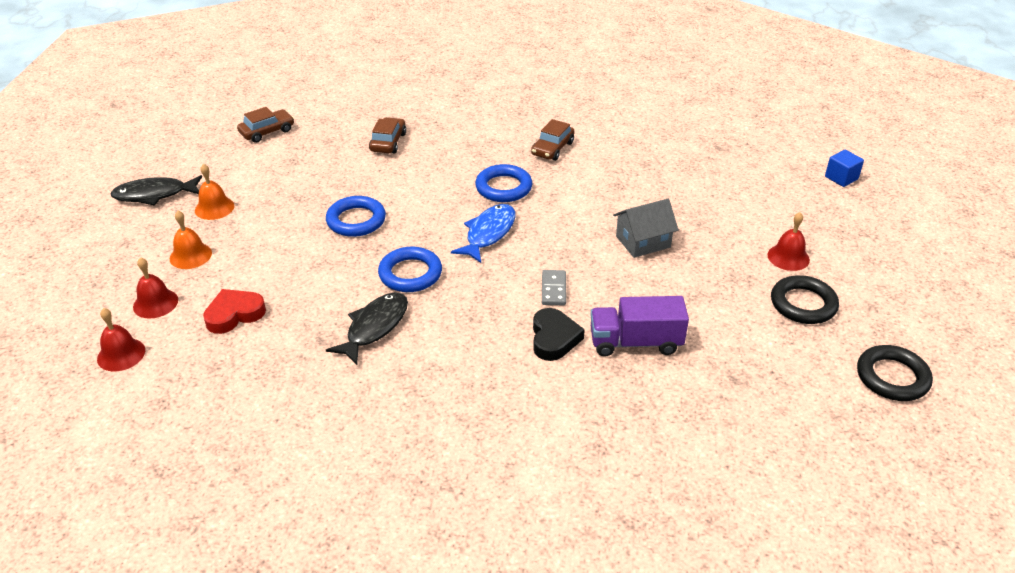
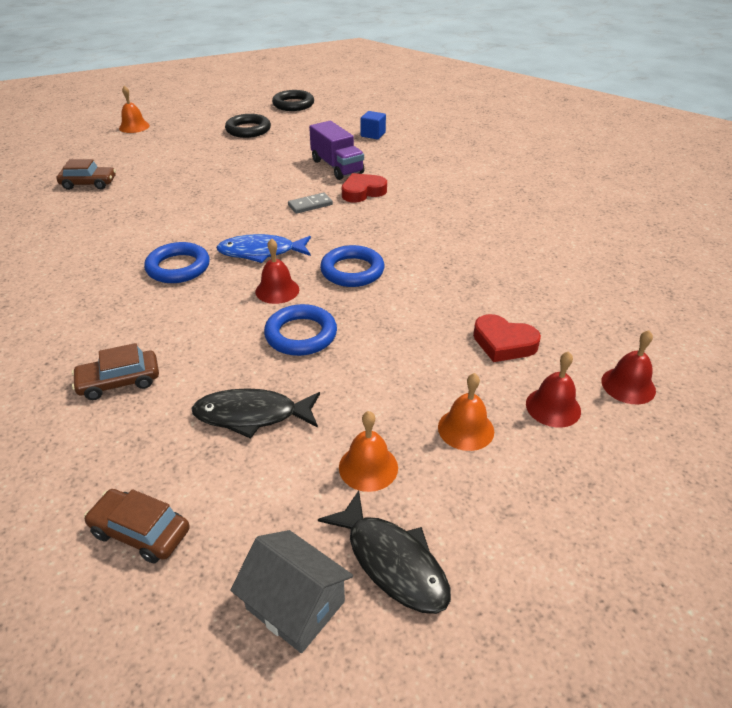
camera: 120 degrees left, 0 degrees up
black fish [326,292,408,365] -> black fish moved to [192,388,320,439]
brown car [531,119,574,161] -> brown car moved to [57,159,116,190]
black heart [533,308,585,361] -> red heart [342,173,387,203]
grey house [613,199,678,258] -> grey house moved to [230,530,353,653]
red bell [767,212,810,271] -> red bell moved to [255,238,299,304]
blue cube [825,150,864,187] -> blue cube moved to [361,111,386,139]
none -> orange bell [119,86,150,133]

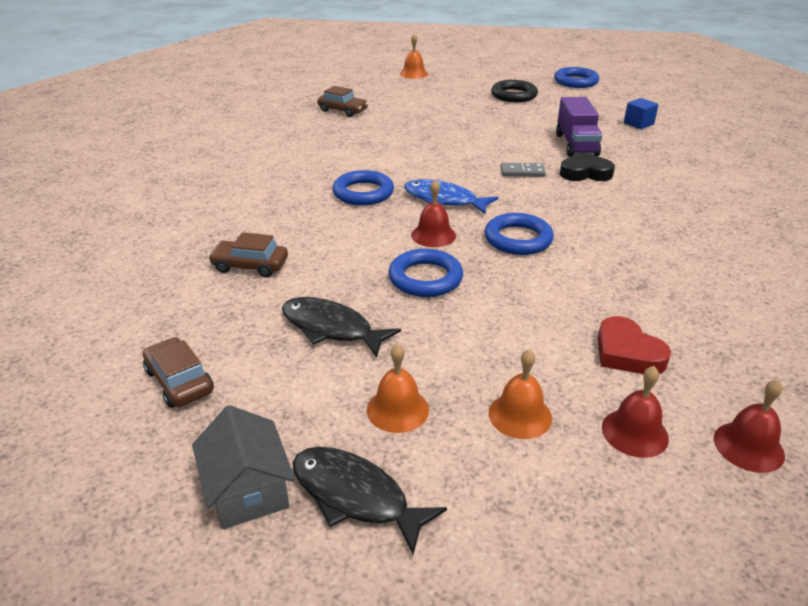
camera: 30 degrees right, 5 degrees down
black ring [272,90,314,111] -> blue ring [554,67,599,88]
black fish [318,490,451,614] -> black fish turned 135 degrees clockwise [292,447,447,555]
red heart [342,173,387,203] -> black heart [560,152,615,181]

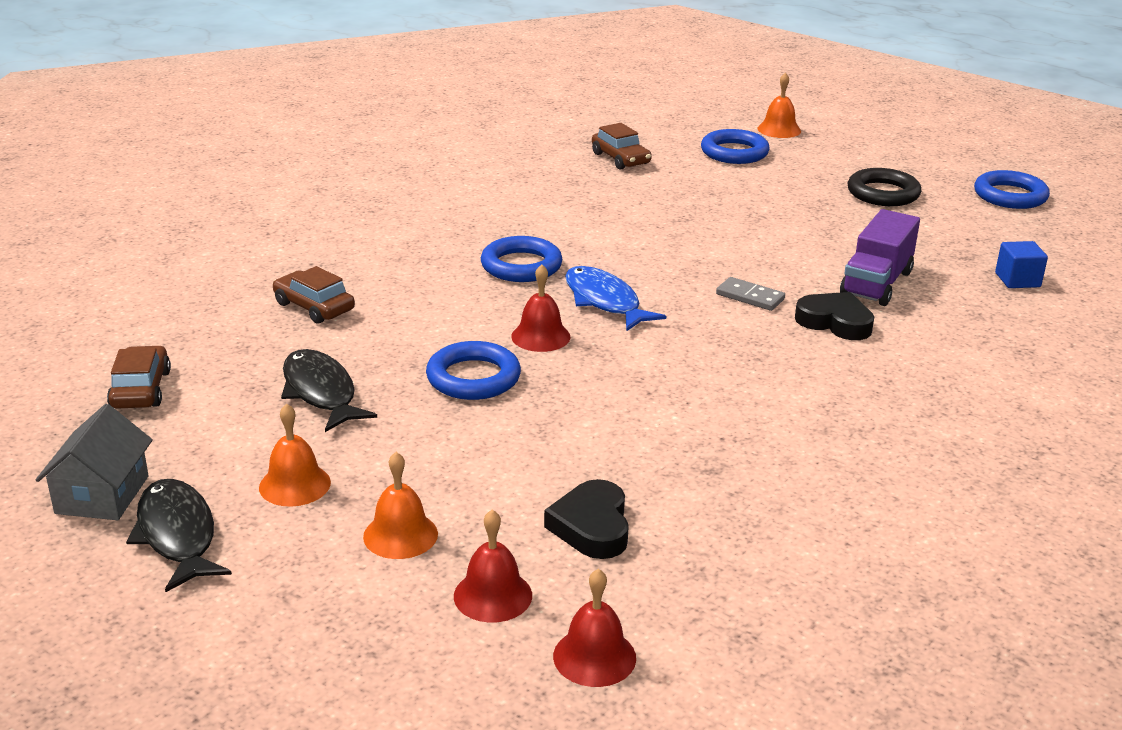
camera: 30 degrees right, 5 degrees down
blue ring [484,213,554,255] -> blue ring moved to [701,129,770,164]
red heart [598,316,671,374] -> black heart [544,479,629,559]

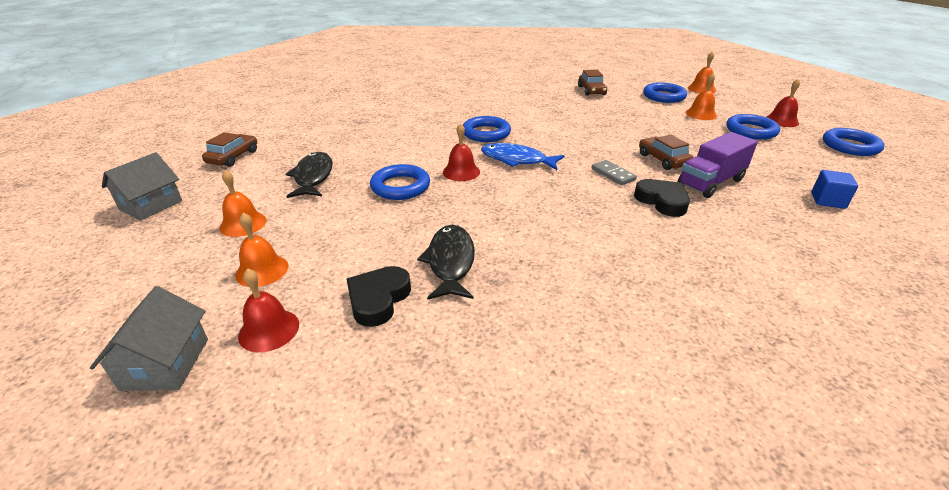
camera: 25 degrees right, 5 degrees up
black fish [126,479,232,592] -> black fish moved to [417,225,475,300]
brown car [273,266,355,324] -> brown car moved to [639,135,694,170]
red bell [553,568,636,687] -> red bell moved to [766,79,800,127]
blue fish [565,266,666,331] -> blue fish turned 60 degrees counterclockwise [481,143,564,170]
black ring [848,168,922,206] -> blue ring [726,114,780,140]
none -> grey house [90,286,208,391]
none -> orange bell [685,73,717,120]

